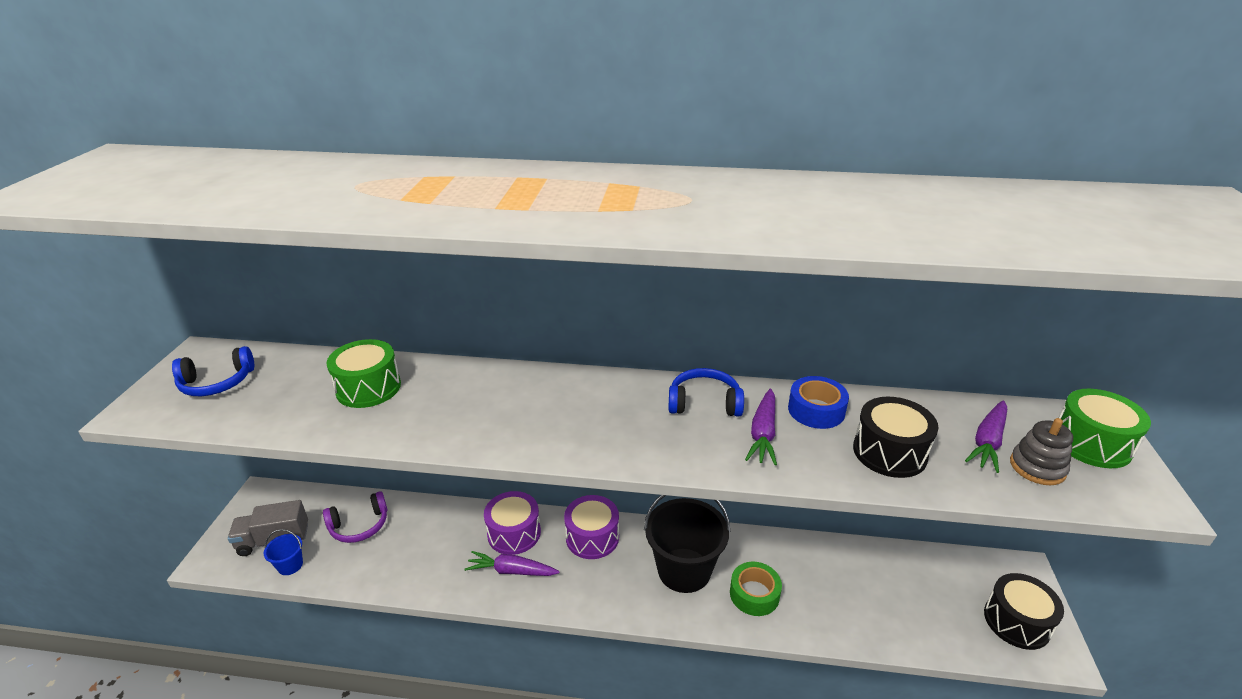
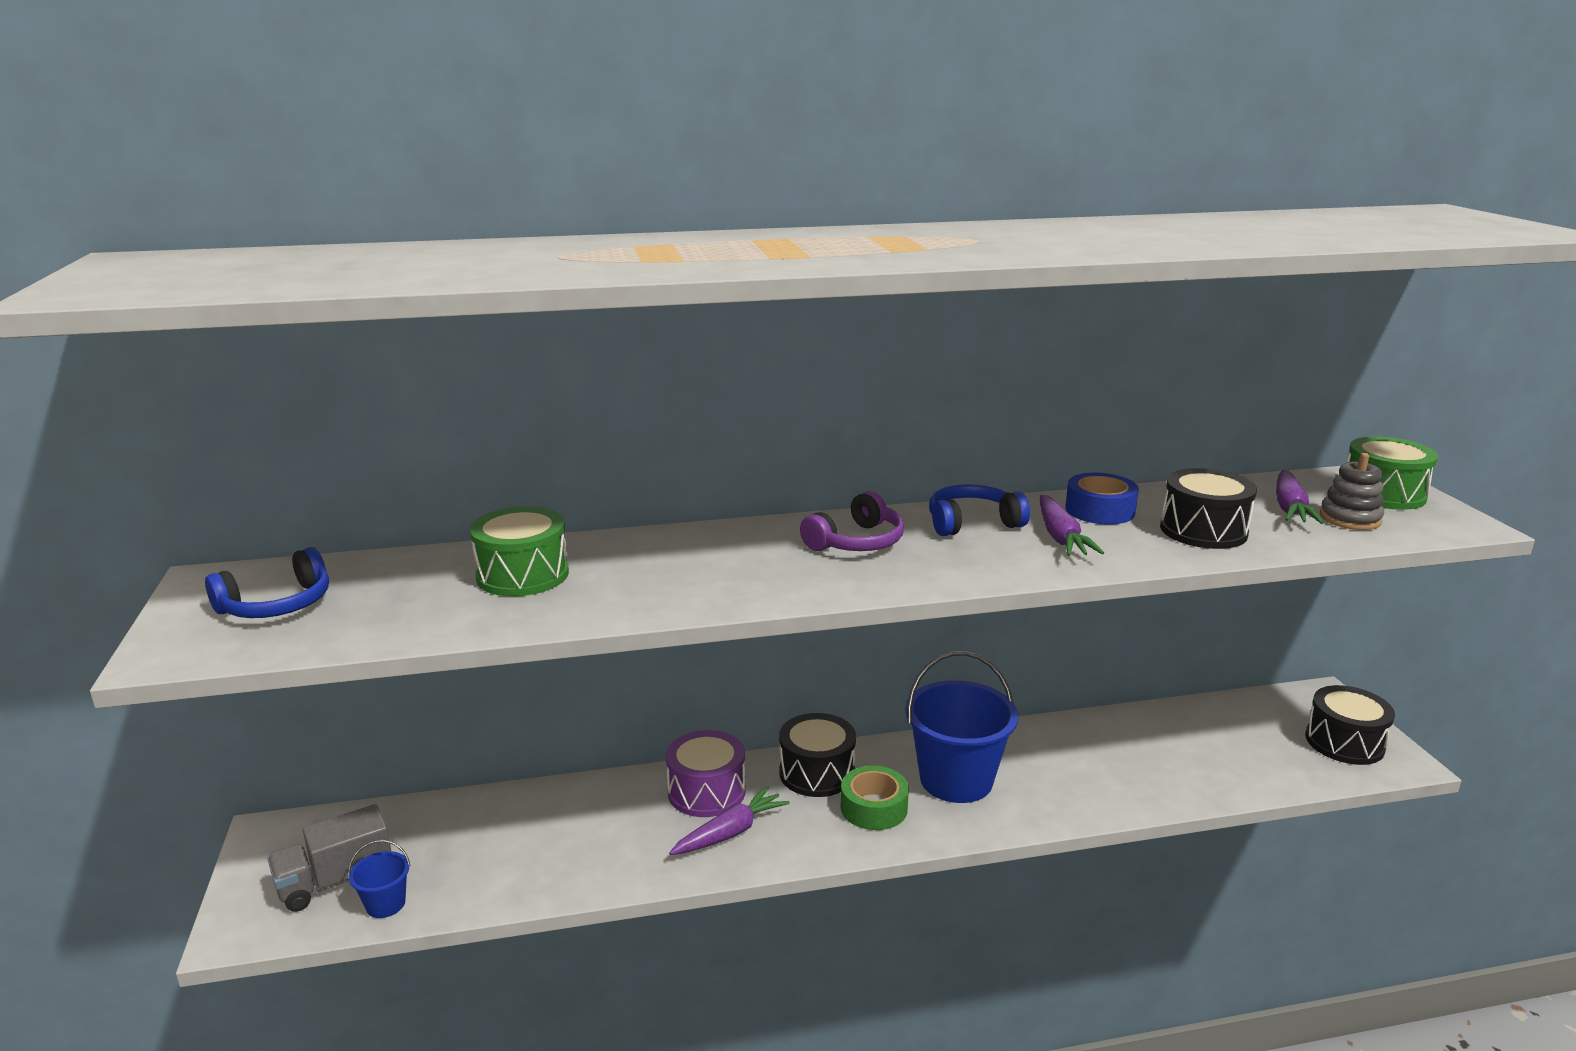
camera: 20 degrees left, 10 degrees down
purple headphones [323,491,387,543] -> purple headphones moved to [800,491,904,551]
purple carrot [464,551,560,576] -> purple carrot turned 150 degrees clockwise [669,787,789,855]
purple drum [564,495,619,559] -> black drum [779,713,856,797]
black bucket [644,495,730,593] -> blue bucket [905,651,1018,803]
green tape [730,562,782,616] -> green tape moved to [841,765,909,830]

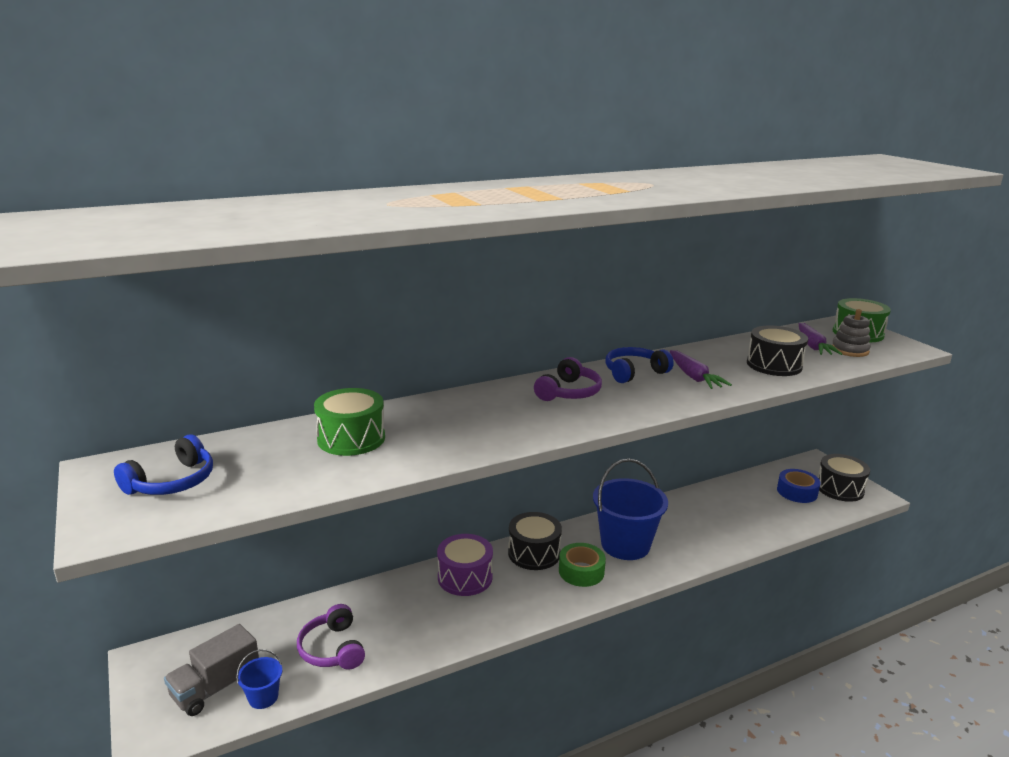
camera: 15 degrees left, 0 degrees up
purple carrot [669,787,789,855] -> none
blue tape [1065,473,1139,524] -> blue tape moved to [777,469,821,503]
none -> purple headphones [297,604,365,669]

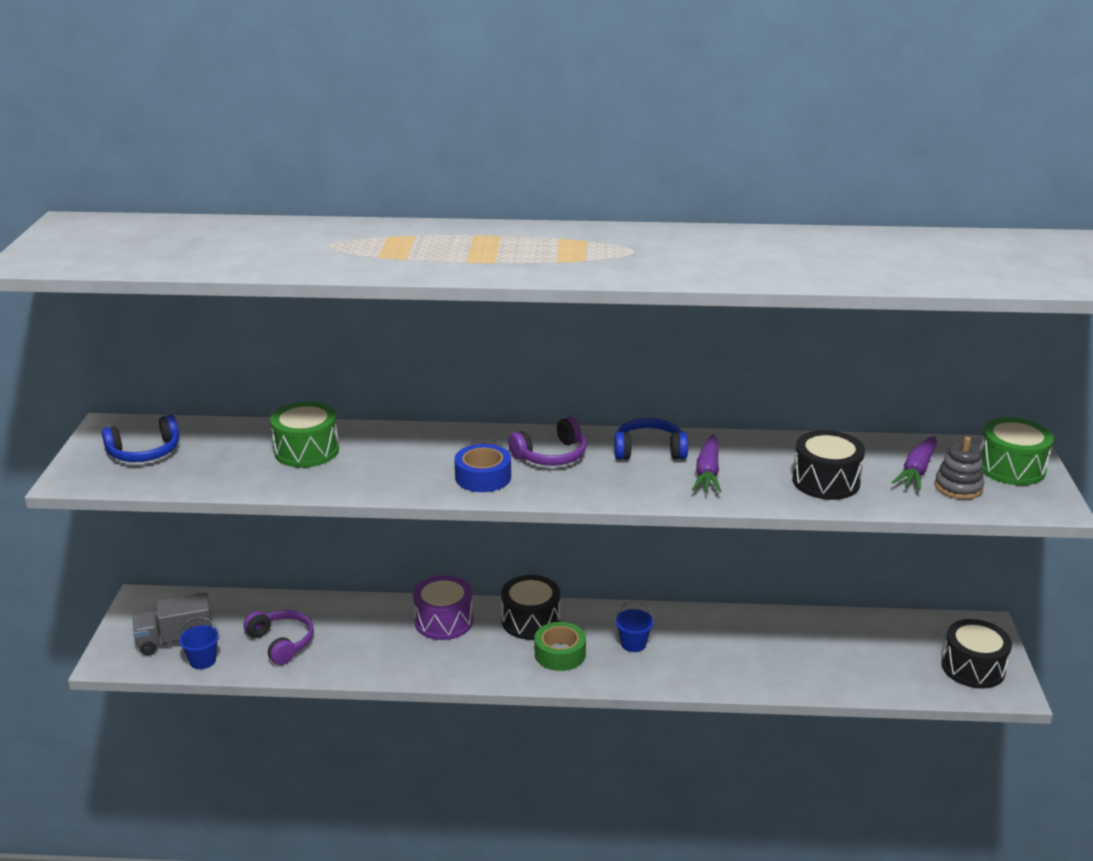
camera: 30 degrees right, 5 degrees up
purple headphones [297,604,365,669] -> purple headphones turned 135 degrees clockwise [243,610,314,665]
blue bucket [593,459,668,560] -> blue bucket [615,601,654,652], size x0.45
blue tape [777,469,821,503] -> blue tape moved to [454,444,511,492]

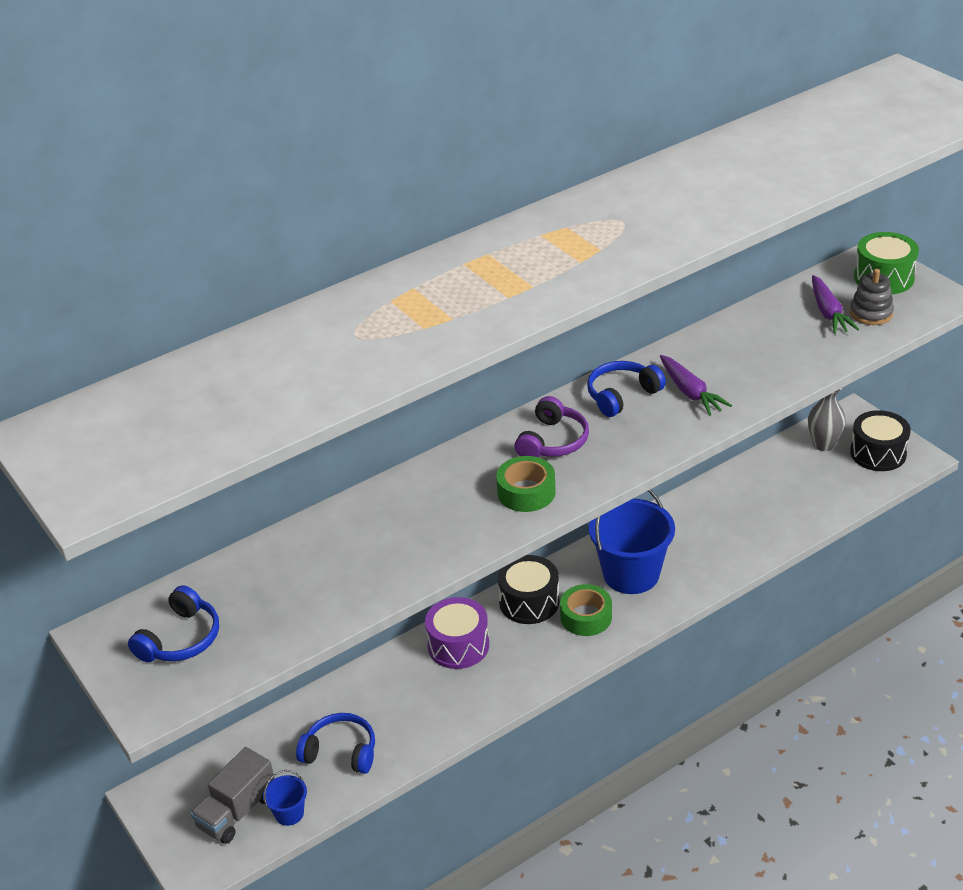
camera: 35 degrees left, 10 degrees up
purple headphones [243,610,314,665] -> blue headphones [296,713,375,774]
green drum [270,402,339,468] -> none
blue tape [454,444,511,492] -> green tape [496,456,556,512]
blue bucket [615,601,654,652] -> blue bucket [589,489,675,594], size x2.23
black drum [792,430,865,500] -> none
none -> grey vase [808,388,846,451]

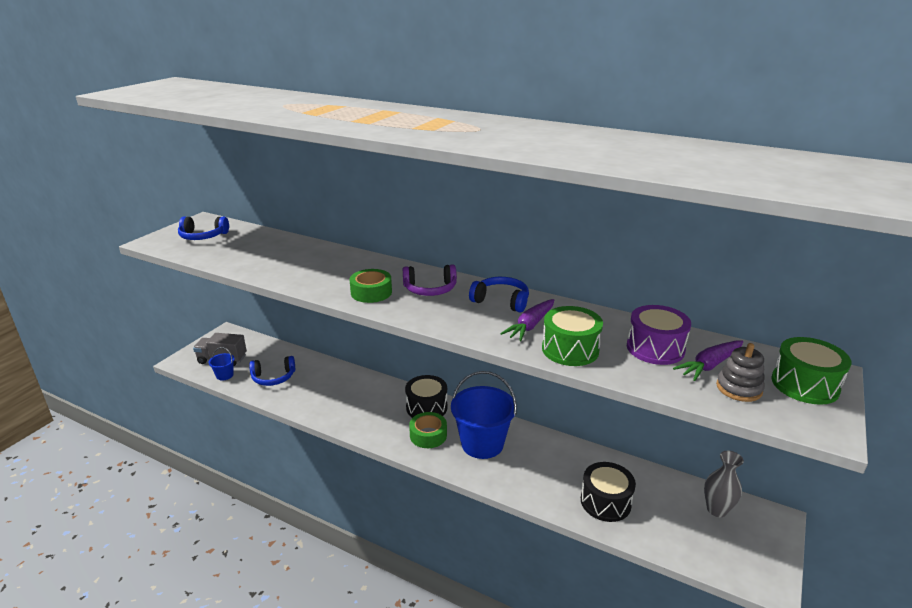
camera: 60 degrees right, 10 degrees down
blue headphones [296,713,375,774] -> blue headphones turned 90 degrees clockwise [249,356,295,386]
purple drum [425,597,489,669] -> purple drum moved to [627,305,691,365]
black drum [850,410,911,471] -> black drum moved to [581,462,636,522]
none -> green drum [542,306,603,366]

